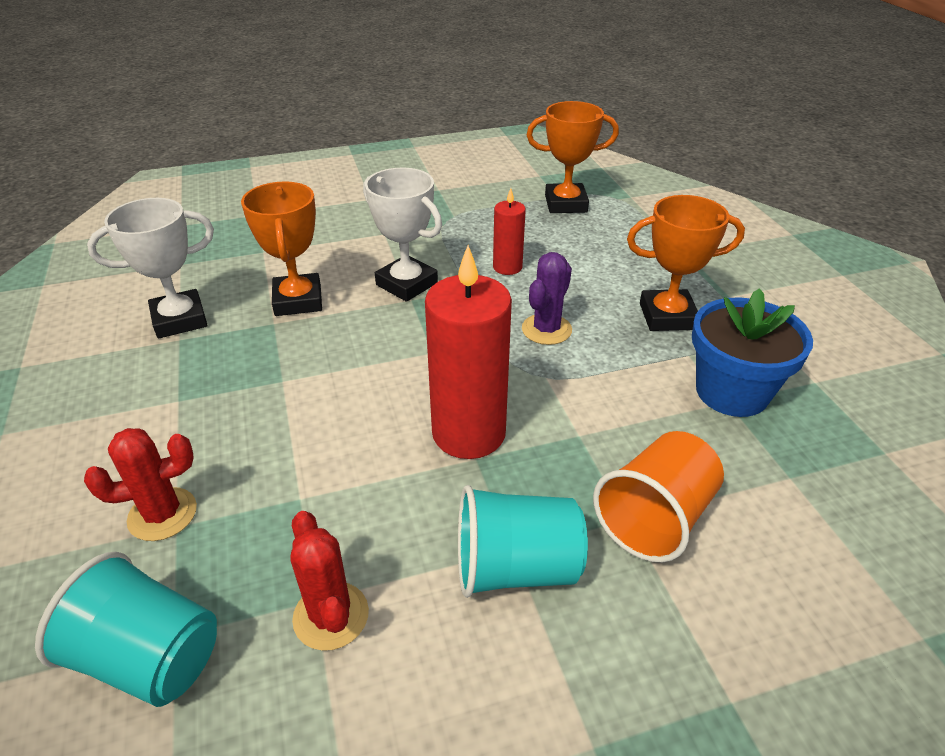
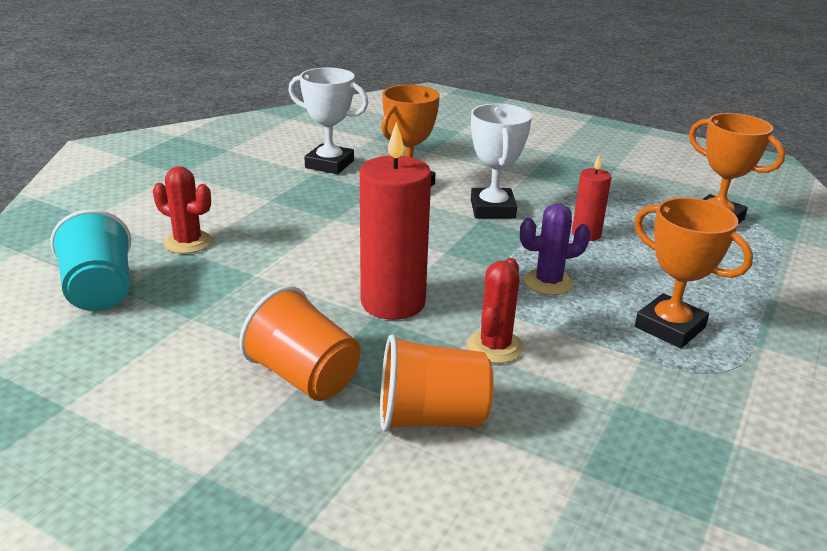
camera: 45 degrees right, 10 degrees down
red cactus [291,511,369,651] -> red cactus moved to [467,258,524,363]
turquoise cup [458,485,588,598] -> orange cup [239,286,361,401]
blue flower pot [692,288,813,417] -> none

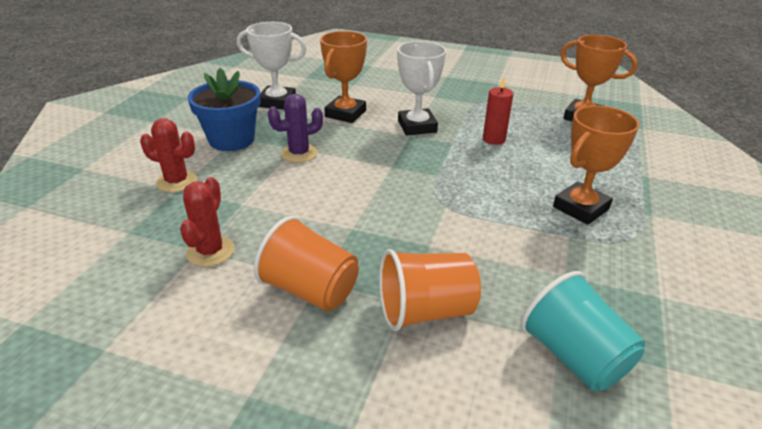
camera: 10 degrees left, 5 degrees up
turquoise cup [50,209,131,311] -> turquoise cup moved to [521,271,645,391]
red candle [360,122,431,320] -> none
red cactus [467,258,524,363] -> red cactus moved to [180,177,234,267]
purple cactus [520,203,591,295] -> purple cactus moved to [268,94,323,163]
orange trophy [634,197,753,348] -> orange trophy turned 75 degrees counterclockwise [553,106,639,225]
none -> blue flower pot [187,68,260,151]

